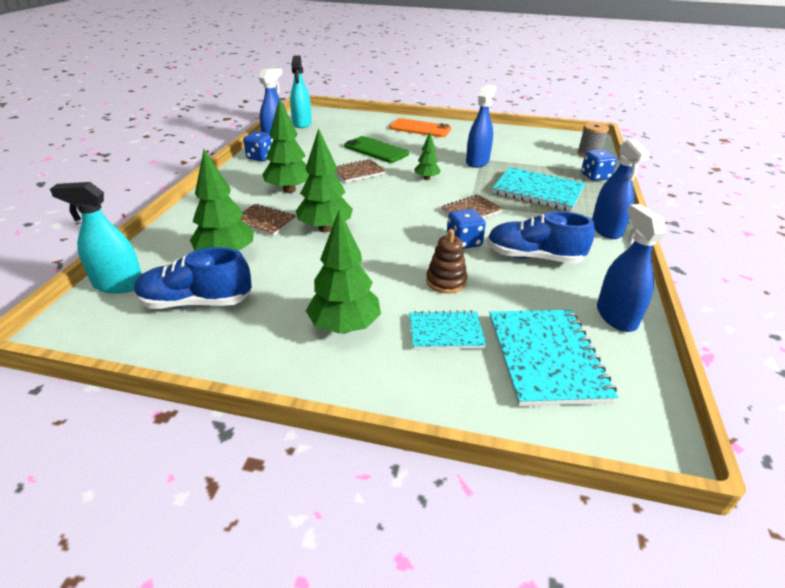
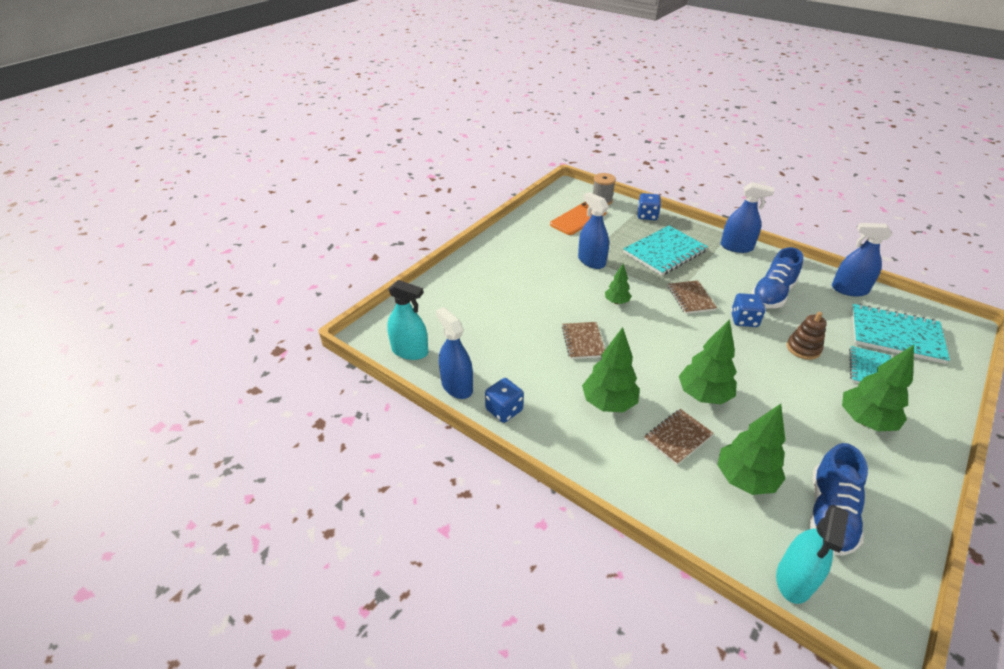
camera: 65 degrees left, 5 degrees up
green phone [344,136,409,163] -> none
orange phone [389,118,451,137] -> orange phone moved to [550,202,606,235]

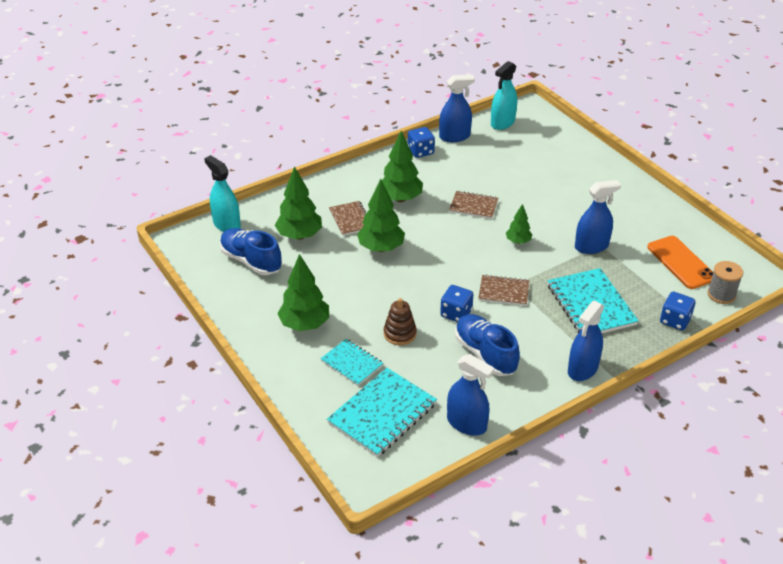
camera: 110 degrees right, 0 degrees up
blue spray bottle [832,223,892,296] -> blue spray bottle turned 90 degrees clockwise [447,354,495,435]

